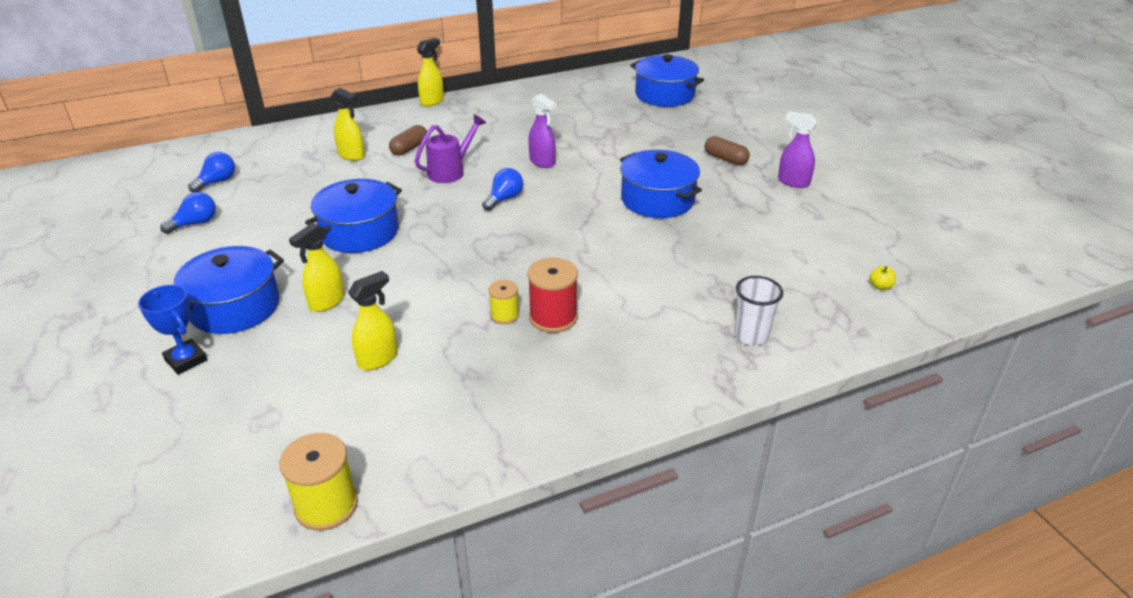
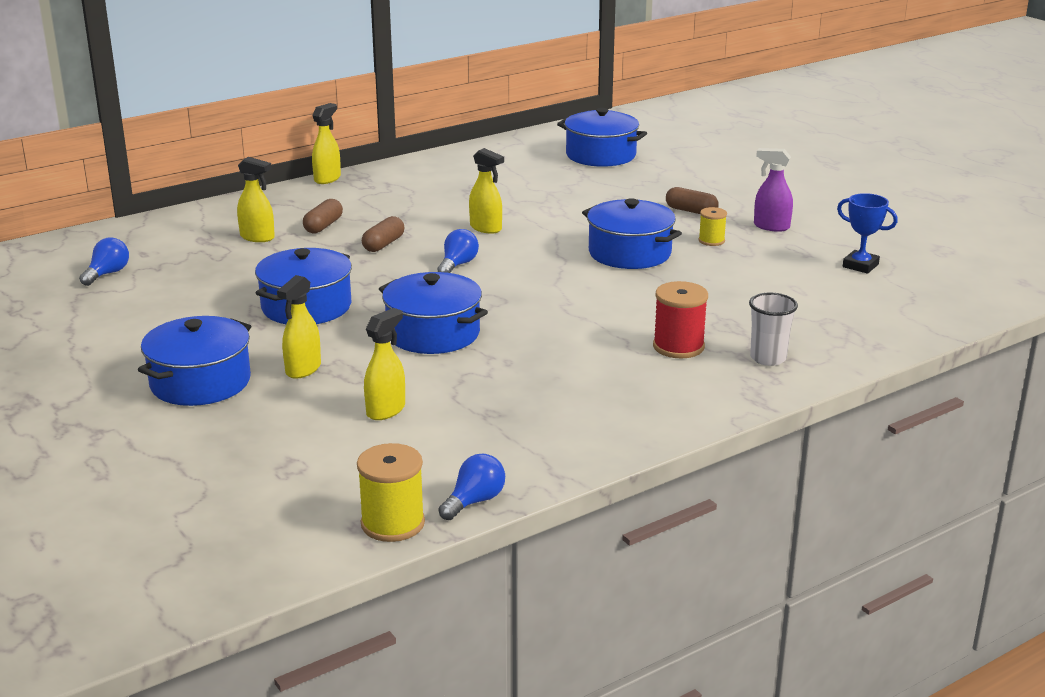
camera: 10 degrees left, 10 degrees down
blue trophy [138,285,207,375] -> blue trophy moved to [837,193,898,274]
blue light bulb [160,192,216,234] -> blue light bulb moved to [438,454,505,520]
purple watering can [415,114,486,183] -> brown capsule [362,216,405,252]
yellow spool [488,280,519,324] -> yellow spool moved to [699,207,727,246]
red spool [527,258,578,333] -> red spool moved to [653,281,708,358]
purple spray bottle [528,94,556,168] -> yellow spray bottle [469,148,504,234]
yellow apple [870,266,896,290] -> none
none -> blue pot [379,272,488,354]

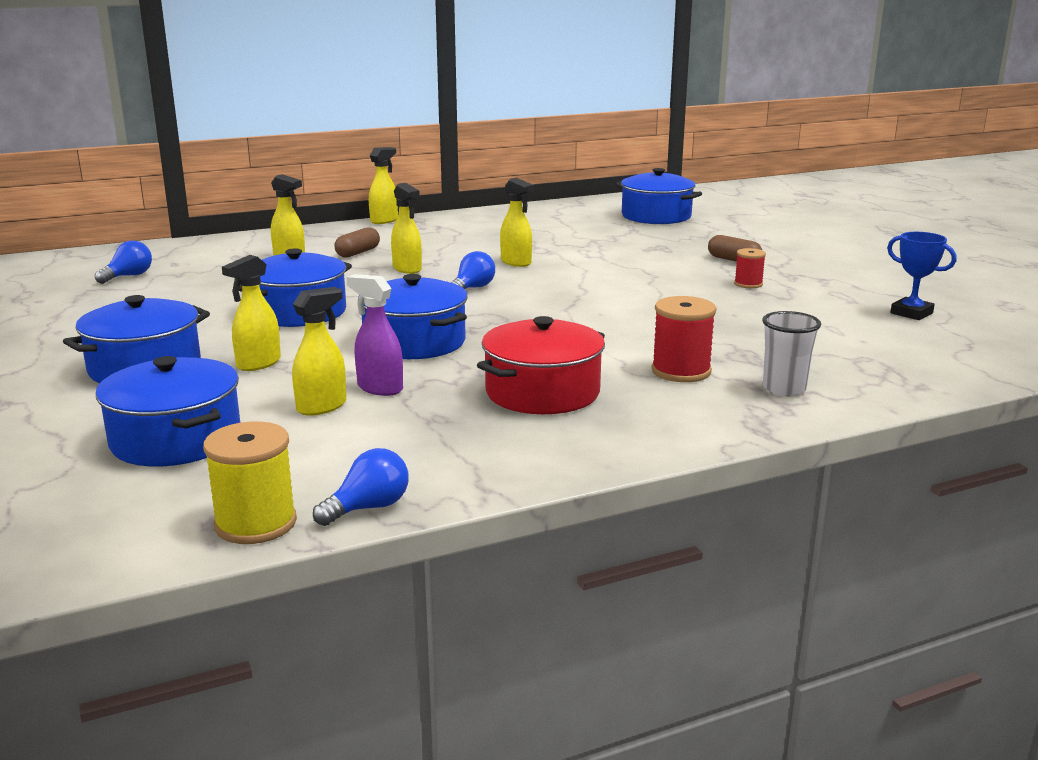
camera: 10 degrees right, 5 degrees down
brown capsule [362,216,405,252] -> yellow spray bottle [391,183,422,274]
blue pot [582,198,682,269] -> blue pot moved to [96,356,240,467]
yellow spool [699,207,727,246] -> red spool [734,248,766,288]
purple spray bottle [754,148,793,232] -> purple spray bottle moved to [346,274,403,396]
none -> red pot [477,316,605,414]

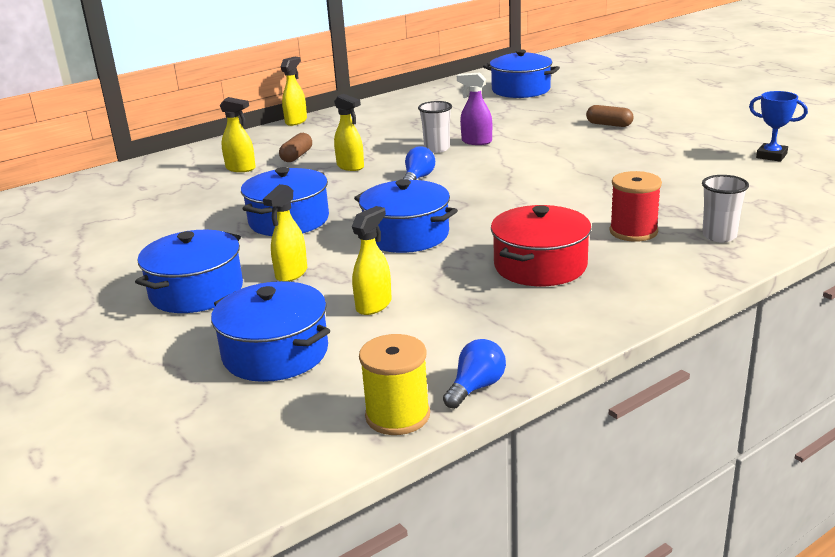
camera: 10 degrees left, 5 degrees up
blue light bulb [95,240,152,284] -> none
purple spray bottle [346,274,403,396] -> purple spray bottle moved to [457,73,492,145]
yellow spray bottle [500,178,534,267] -> white cup [418,101,452,153]
red spool [734,248,766,288] -> none

